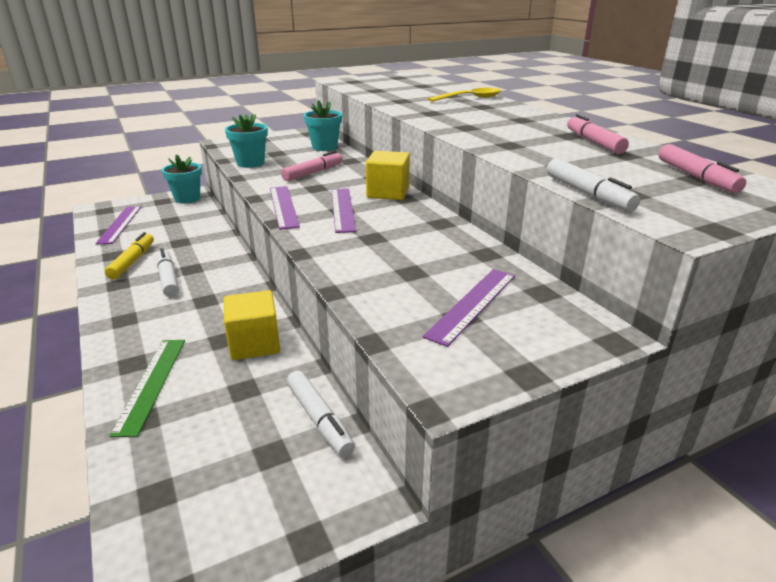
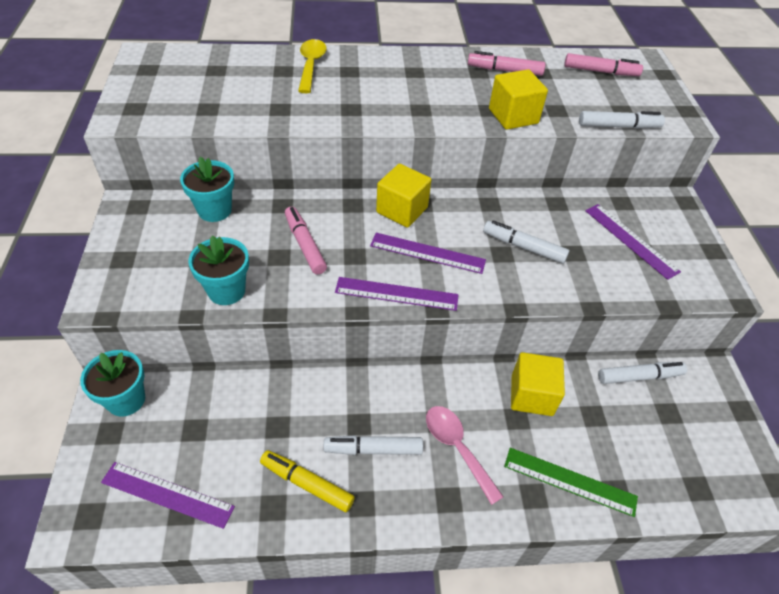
camera: 70 degrees left, 20 degrees up
none -> pink spoon [426,406,504,505]
none -> white marker [483,220,569,264]
none -> yellow cube [489,69,548,130]

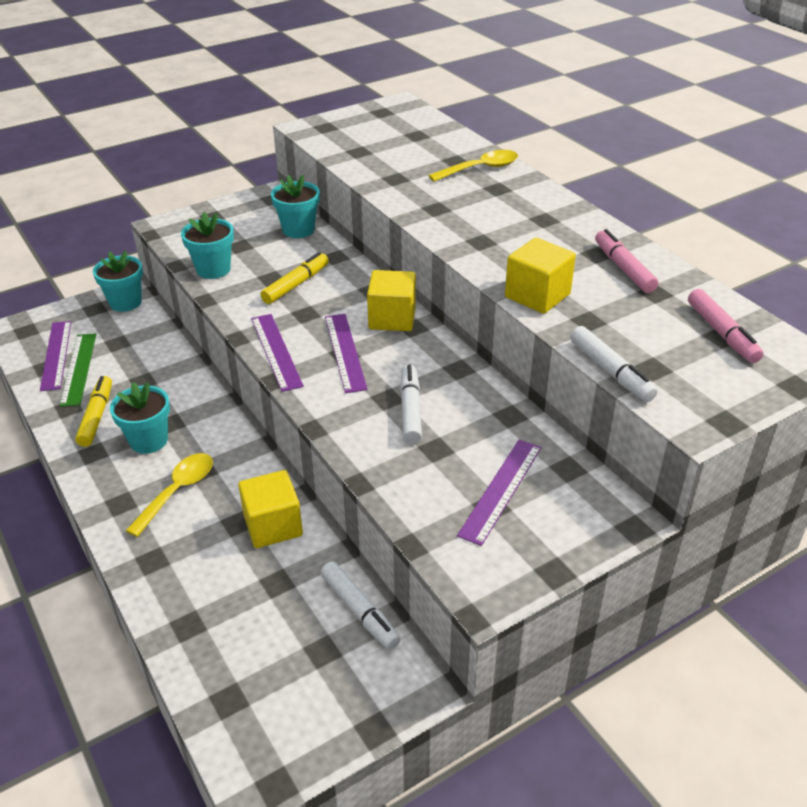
camera: 65 degrees right, 10 degrees down
pink marker [285,207,327,275] -> yellow marker [260,252,329,304]
white marker [324,435,423,455] -> turquoise flower pot [110,382,170,454]
pink spoon [426,406,504,505] -> yellow spoon [126,453,213,537]
green ruler [504,448,638,517] -> green ruler moved to [59,333,96,407]

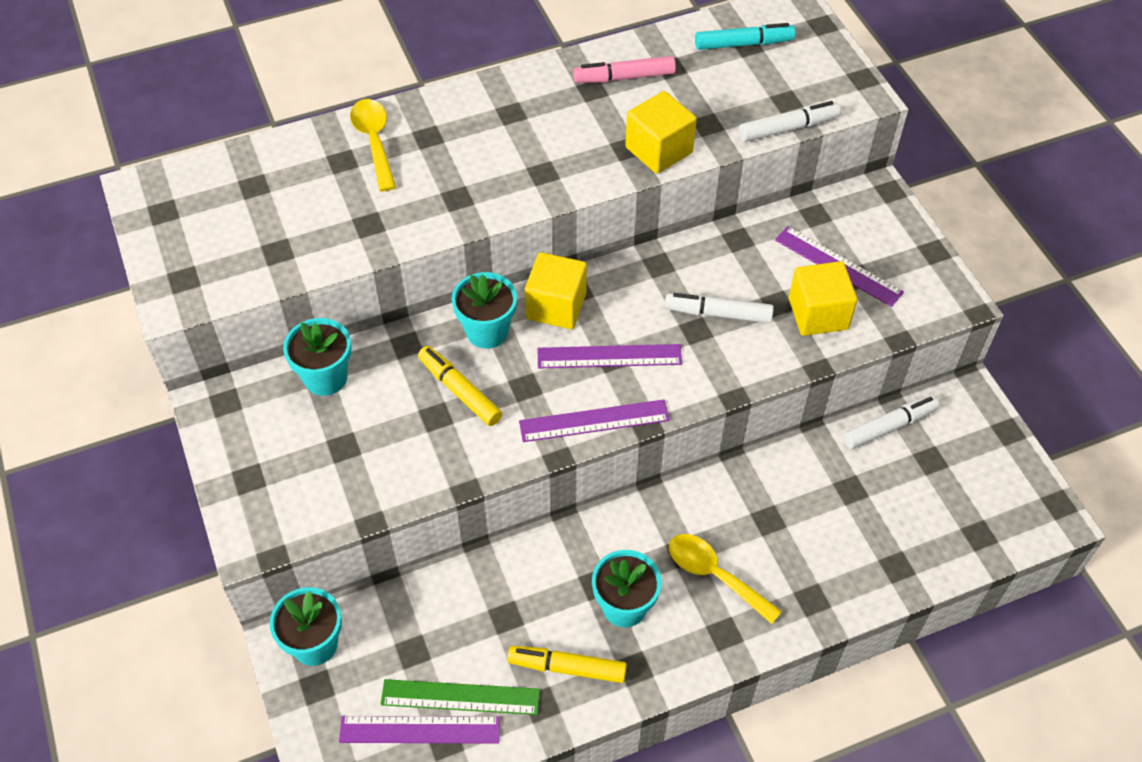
camera: 80 degrees left, 15 degrees up
turquoise flower pot [181,212,234,279] -> turquoise flower pot moved to [452,272,517,349]
yellow cube [238,470,303,548] -> yellow cube moved to [789,261,857,336]
pink marker [688,289,763,363] -> turquoise marker [695,23,795,50]

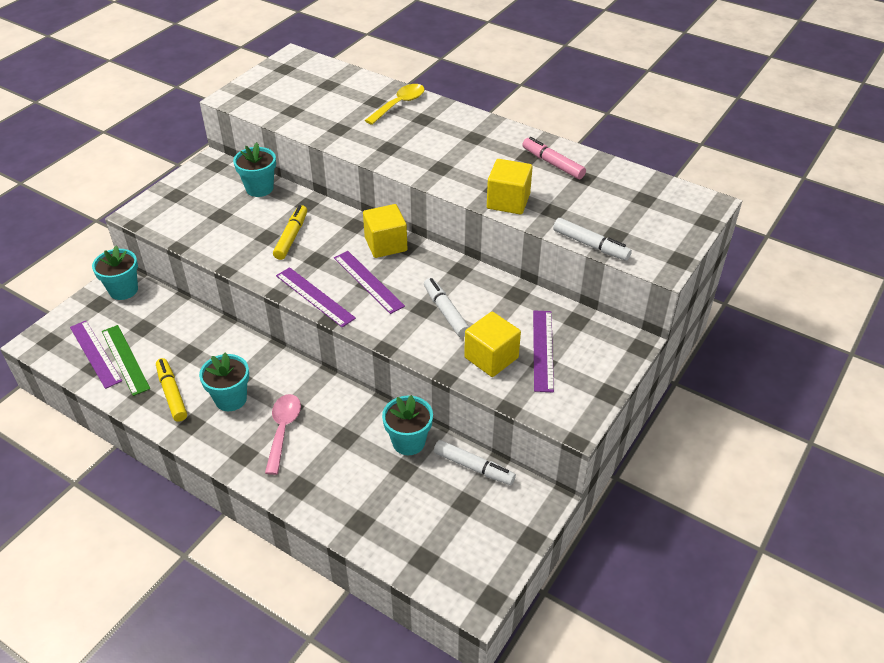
camera: 55 degrees right, 10 degrees down
turquoise flower pot [452,272,517,349] -> turquoise flower pot moved to [382,395,433,455]
yellow spoon [669,534,782,624] -> pink spoon [265,394,301,475]
turquoise marker [695,23,795,50] -> none

